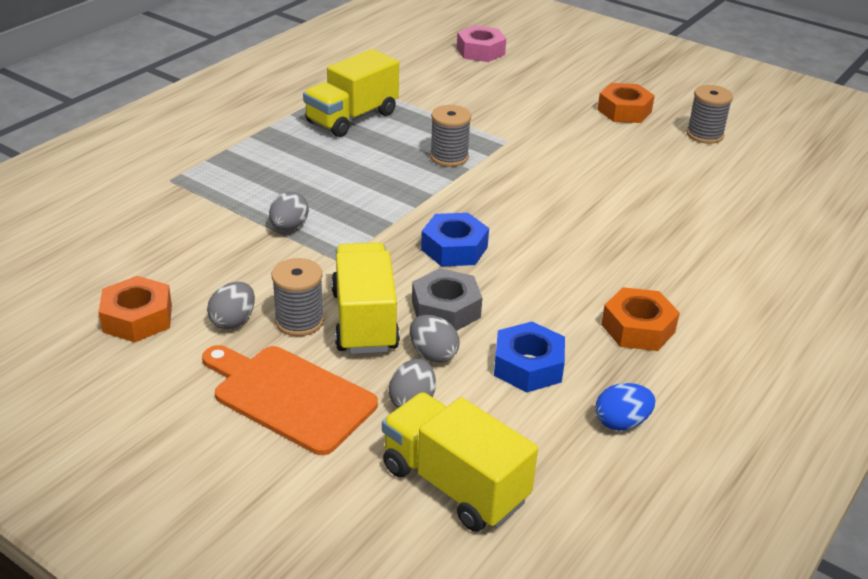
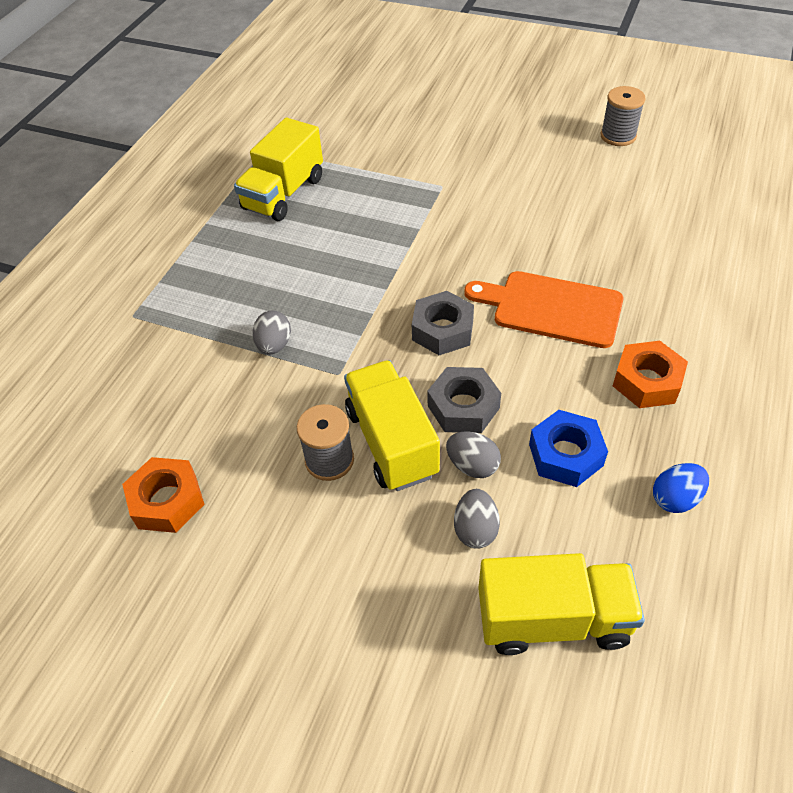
camera: 10 degrees left, 15 degrees up
orange cutting board [202,345,378,455] -> orange cutting board moved to [464,271,624,348]
grey egg [207,282,255,329] -> none
yellow truck [382,392,538,532] -> yellow truck turned 150 degrees clockwise [478,553,645,655]
blue nut [421,213,489,266] -> grey nut [412,291,474,355]
grey spool [430,105,471,167] -> none
pink nut [457,25,506,62] -> none
orange nut [597,83,655,123] -> none

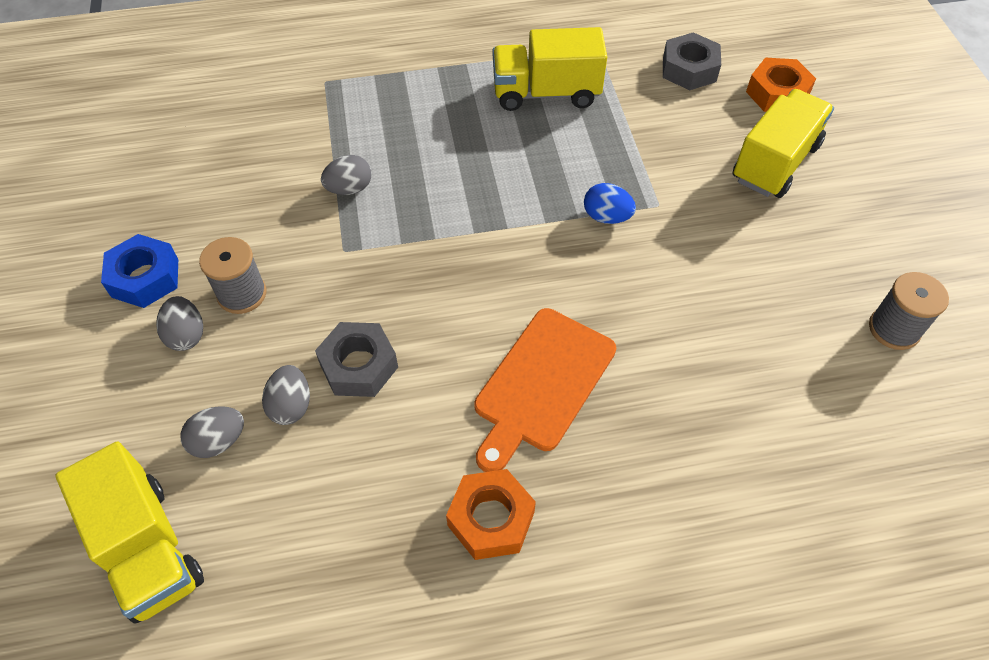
camera: 55 degrees right, 5 degrees up
orange nut [122,457,205,533] -> orange nut moved to [746,57,816,112]
yellow truck [344,360,440,491] -> yellow truck moved to [733,89,834,198]
grey nut [412,291,474,355] -> grey nut moved to [663,32,721,90]
orange cutting board [464,271,624,348] -> orange cutting board turned 135 degrees counterclockwise [474,308,616,472]
blue nut [529,410,608,487] -> blue nut moved to [101,234,178,308]
blue egg [653,463,709,513] -> blue egg moved to [584,183,636,224]
none -> grey egg [156,296,203,351]

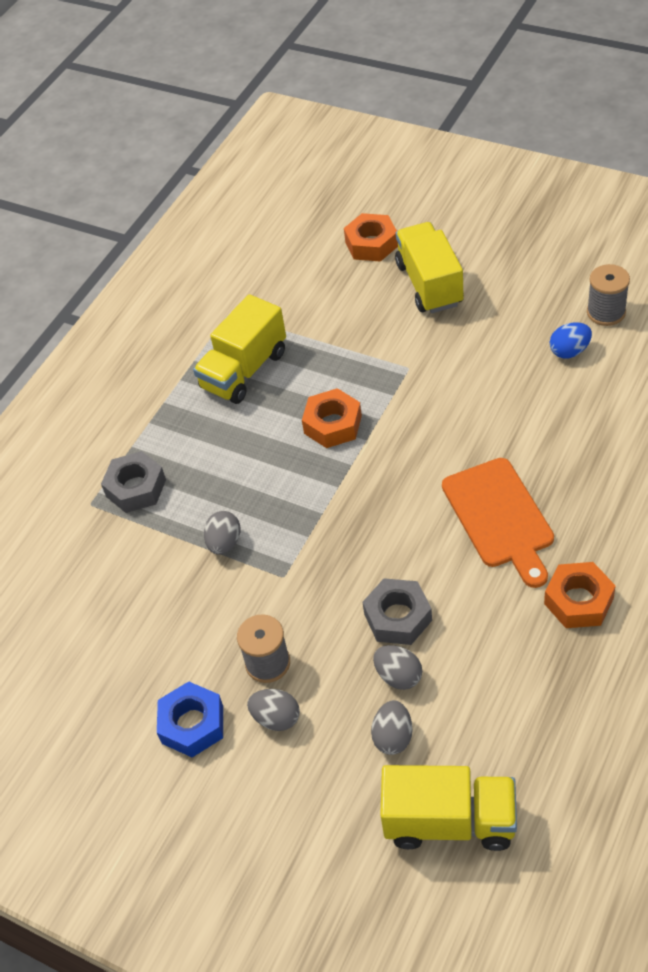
camera: 45 degrees left, 5 degrees down
blue egg [584,183,636,224] -> blue egg moved to [550,322,592,358]
grey nut [663,32,721,90] -> grey nut moved to [101,451,166,513]
none -> orange nut [302,388,362,448]

